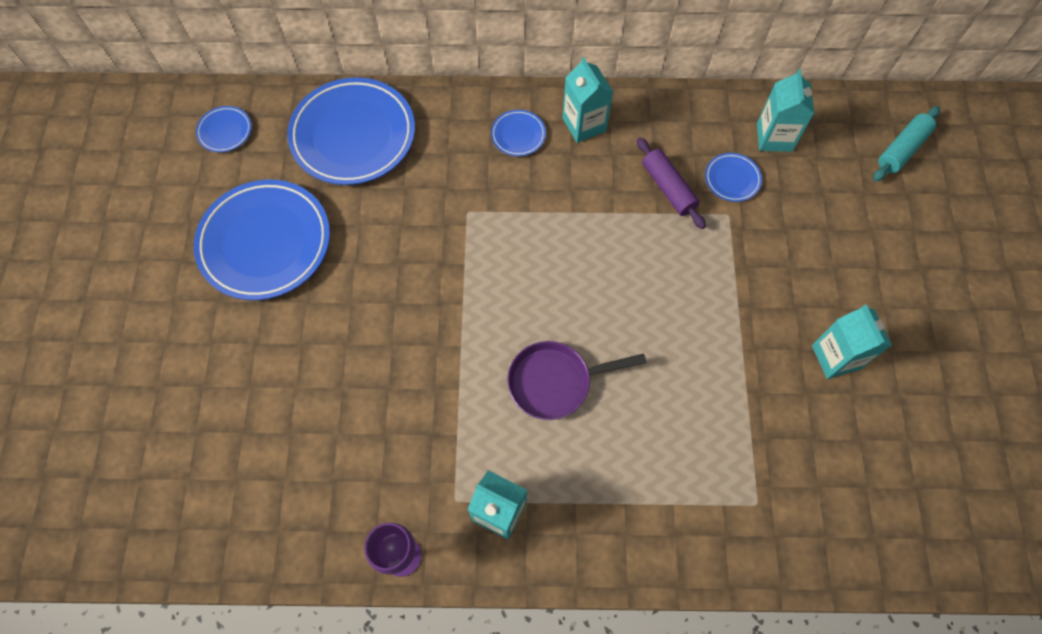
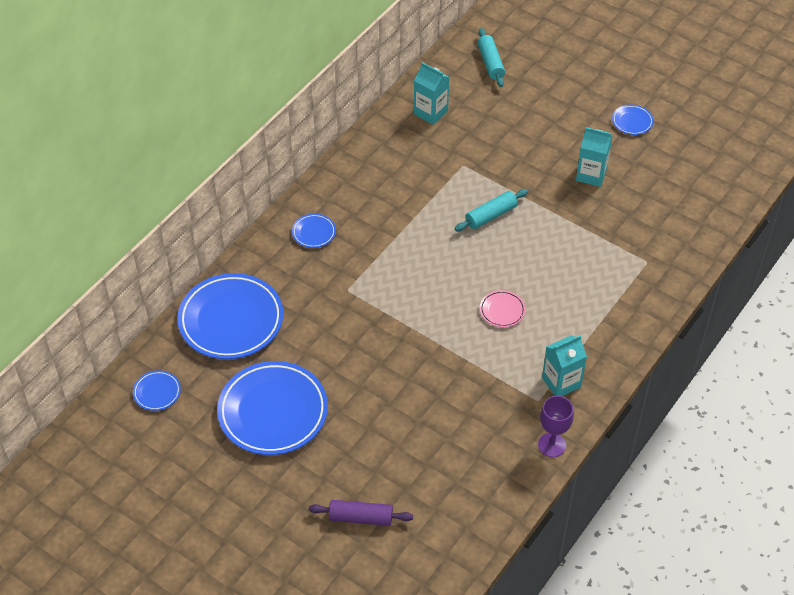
camera: 55 degrees left, 15 degrees down
purple pan [507,341,647,420] -> pink plate [480,290,526,327]
turquoise carton [562,57,613,143] -> none
purple rolling pin [637,137,706,229] -> purple rolling pin moved to [309,500,413,526]
blue plate [705,153,762,202] -> blue plate moved to [612,105,654,135]
none -> turquoise rolling pin [454,189,528,231]

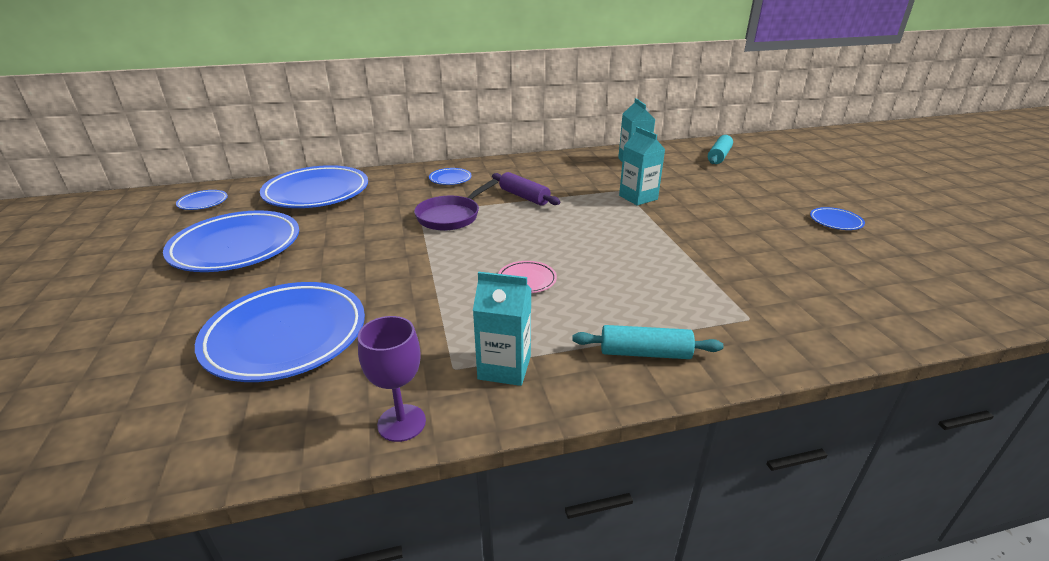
camera: 40 degrees right, 20 degrees down
purple rolling pin [309,500,413,526] -> purple rolling pin moved to [492,172,560,206]
turquoise rolling pin [454,189,528,231] -> turquoise rolling pin moved to [572,325,724,359]
turquoise carton [576,127,613,187] -> turquoise carton moved to [619,127,665,205]
none -> blue plate [195,282,365,382]
none -> purple pan [414,179,498,231]

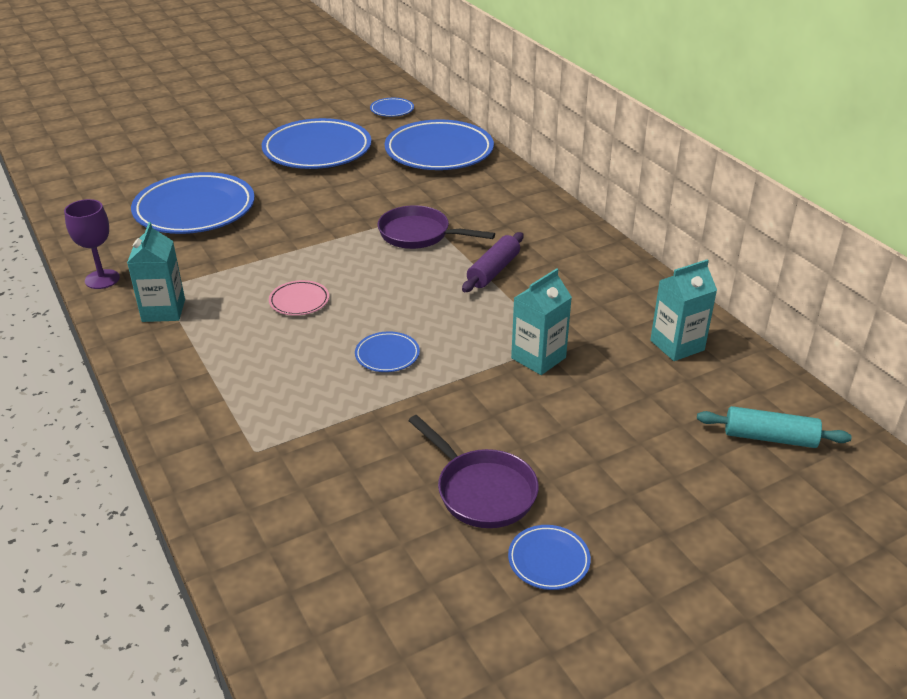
camera: 75 degrees right, 5 degrees up
blue plate [429,168,472,185] -> blue plate moved to [355,331,420,372]
turquoise rolling pin [572,325,724,359] -> none
none -> purple pan [408,415,539,528]

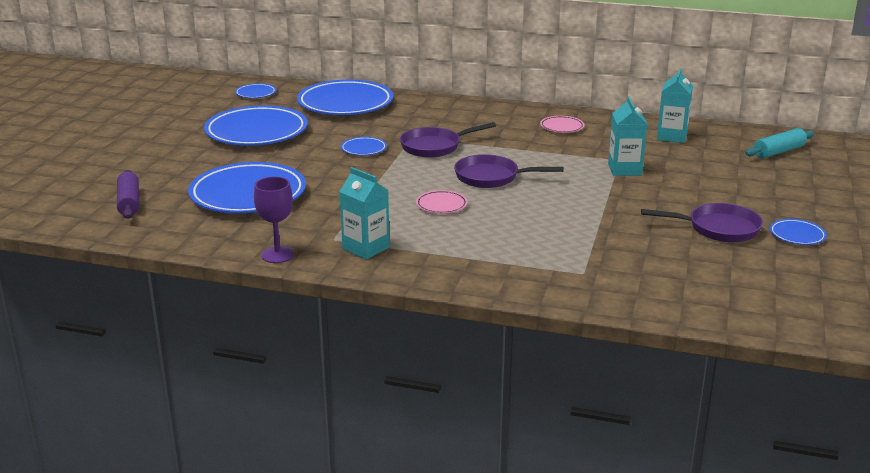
camera: 45 degrees left, 10 degrees down
blue plate [355,331,420,372] -> blue plate moved to [341,137,387,156]
purple rolling pin [462,232,524,292] -> purple rolling pin moved to [117,170,139,219]
none -> purple pan [454,154,564,188]
none -> pink plate [540,116,584,133]

